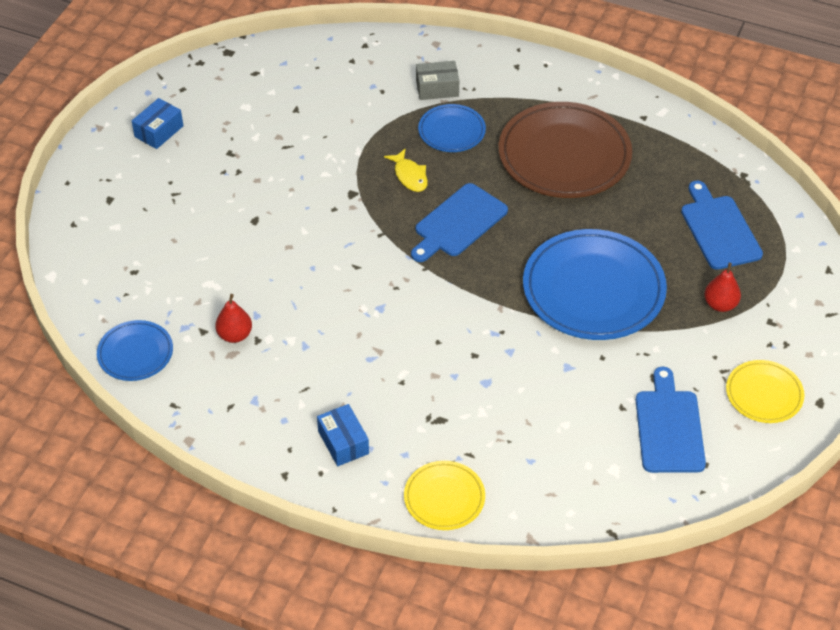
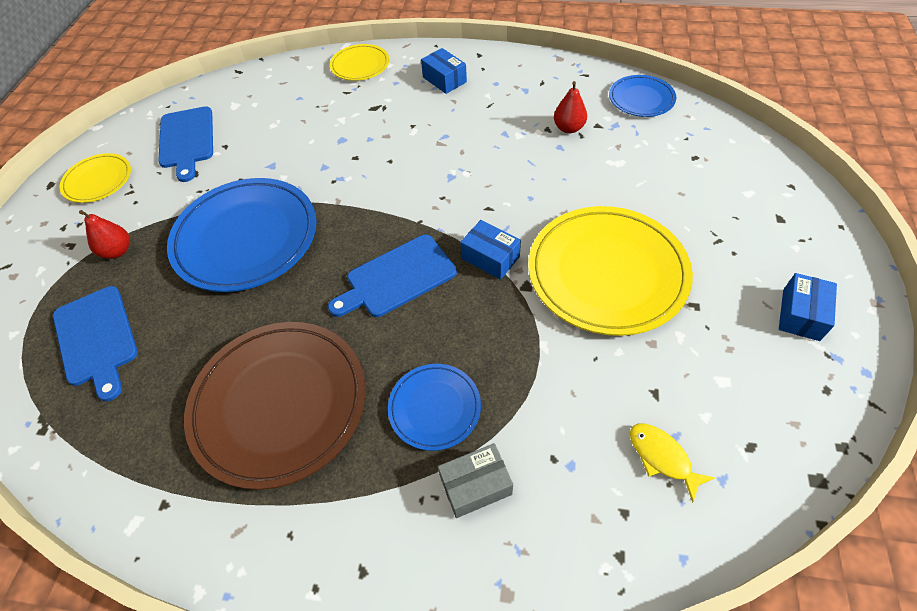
camera: 170 degrees right, 5 degrees up
yellow fish [384,148,428,192] -> yellow fish moved to [630,423,715,503]
blue cutting board [411,183,508,262] -> blue cutting board turned 150 degrees counterclockwise [328,235,457,317]
none -> blue box [460,220,521,280]
none -> yellow plate [528,206,693,336]

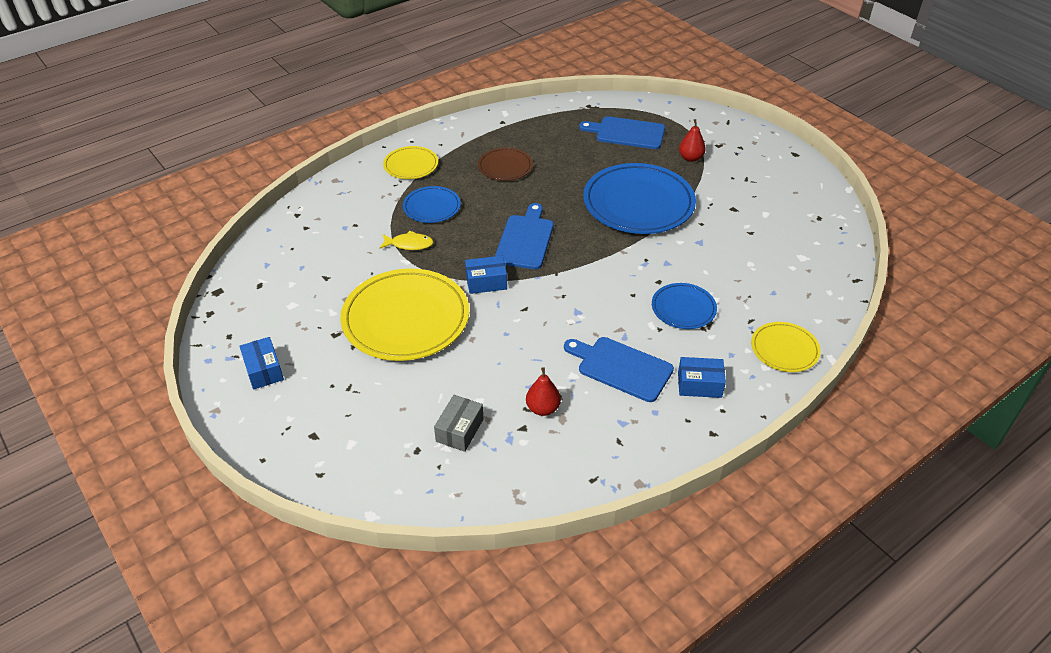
camera: 130 degrees right, 10 degrees down
yellow plate [59,153,131,203] -> yellow plate moved to [383,146,438,179]
blue cutting board [158,106,213,182] -> blue cutting board moved to [564,337,674,402]
brown plate [184,322,365,490] -> brown plate [478,148,533,181], size x0.51
grey box [438,443,513,518] -> grey box moved to [434,395,483,452]
blue plate [609,75,676,117] -> blue plate moved to [652,283,717,329]
yellow fish [630,423,715,503] -> yellow fish moved to [379,231,434,250]

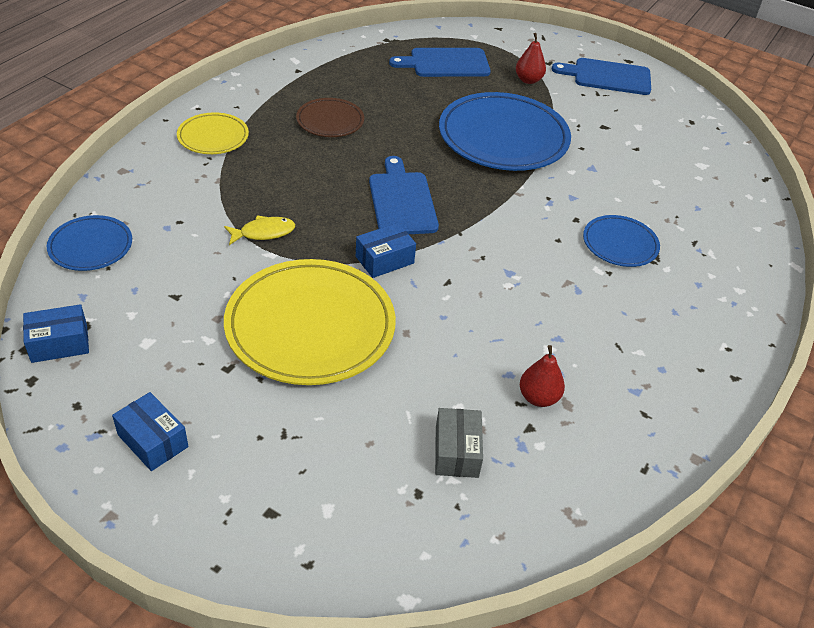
camera: 25 degrees left, 0 degrees up
blue plate [403,186,461,223] -> blue plate moved to [47,215,132,271]
blue cutting board [564,337,674,402] -> blue cutting board moved to [552,58,651,95]
blue box [678,357,726,398] -> blue box moved to [23,304,89,363]
yellow plate [751,322,821,372] -> none

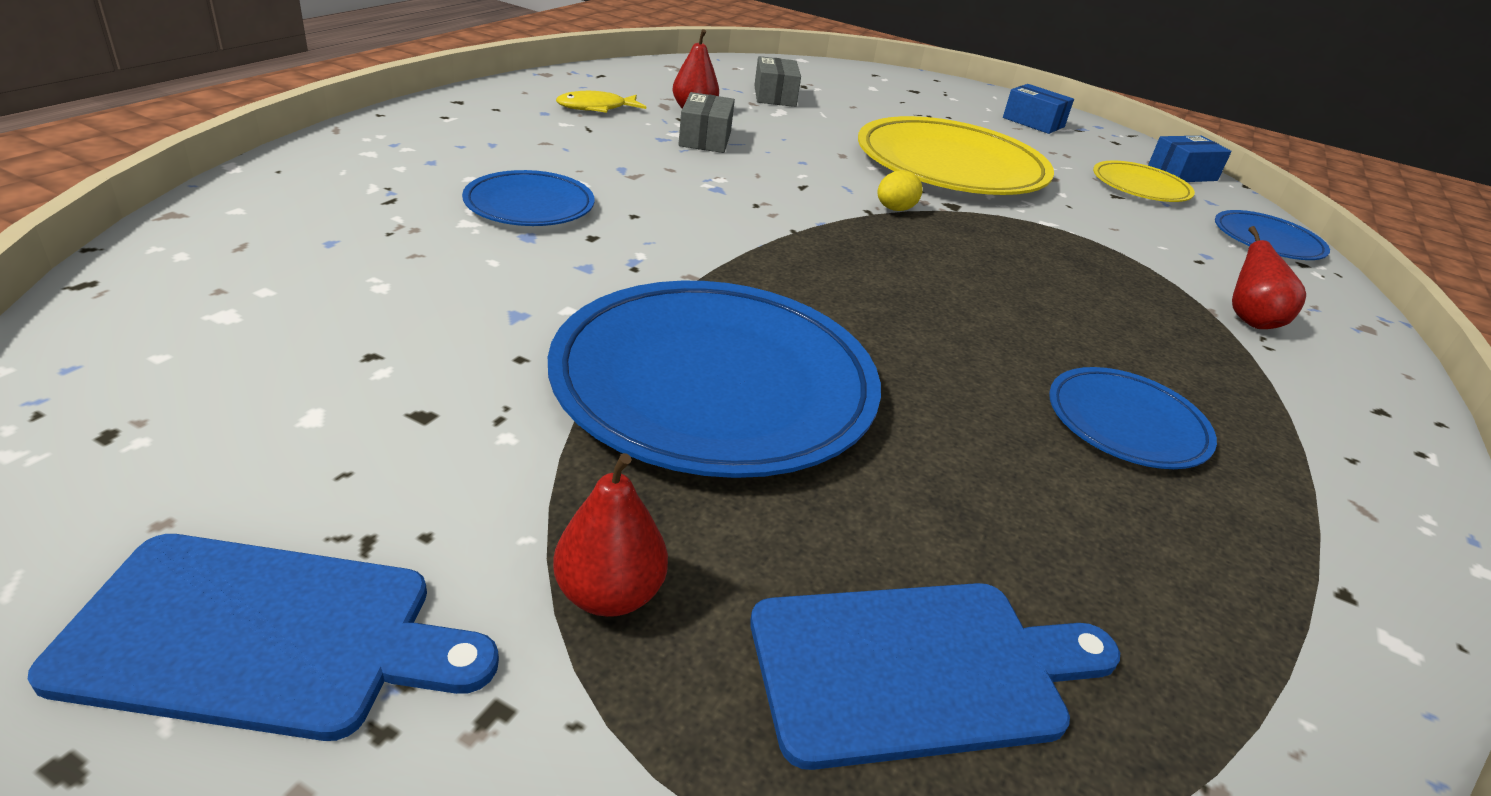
camera: 175 degrees right, 10 degrees down
yellow plate [177,112,249,154] -> yellow plate moved to [1093,161,1195,202]
yellow fish [224,215,295,245] -> yellow fish moved to [556,91,646,113]
brown plate [296,98,364,137] -> blue plate [1049,367,1217,469]
blue box [356,223,416,278] -> yellow egg [877,170,923,211]
blue cutting board [369,156,439,234] -> none
none -> grey box [678,92,735,153]
none -> red pear [1232,226,1306,329]

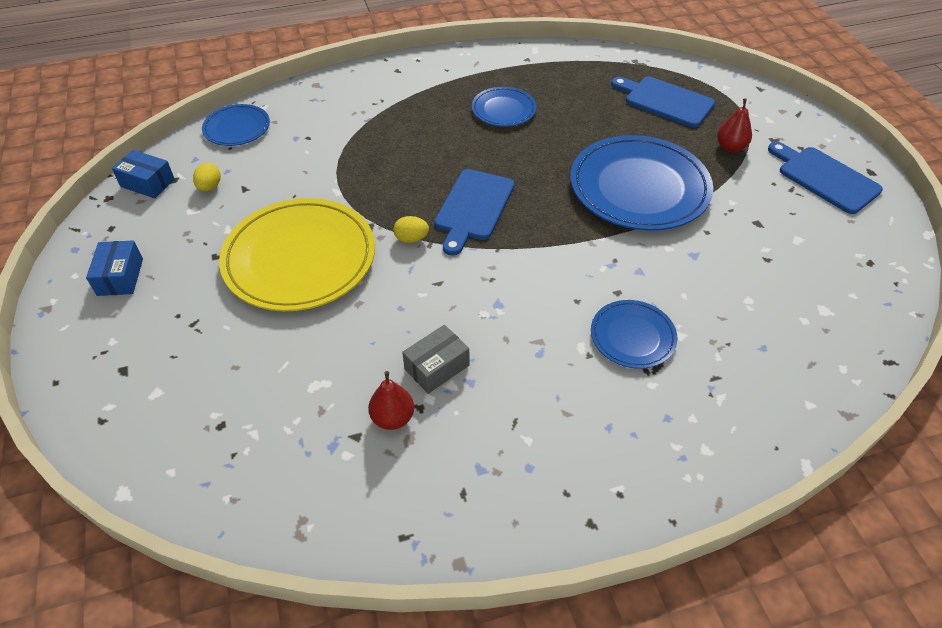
camera: 130 degrees left, 15 degrees up
yellow fish [556,91,646,113] -> none
grey box [754,56,801,107] -> none
yellow plate [1093,161,1195,202] -> yellow egg [193,163,221,191]
red pear [1232,226,1306,329] -> none
none -> blue cutting board [434,169,514,256]

